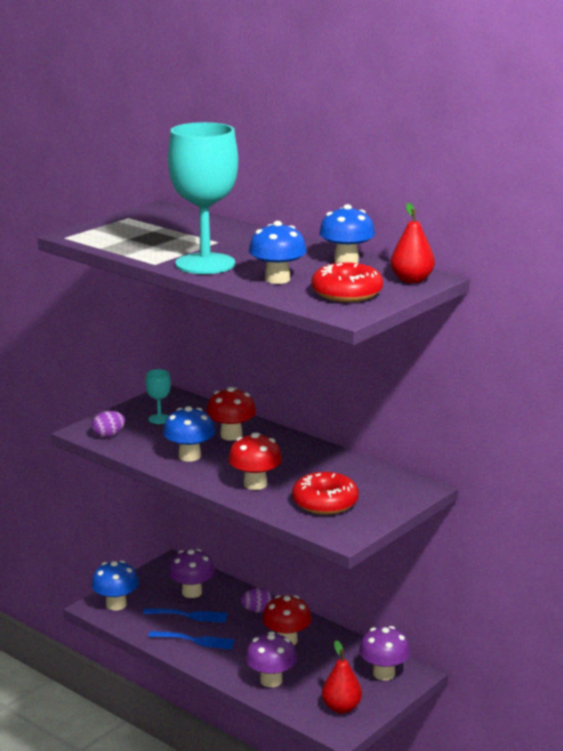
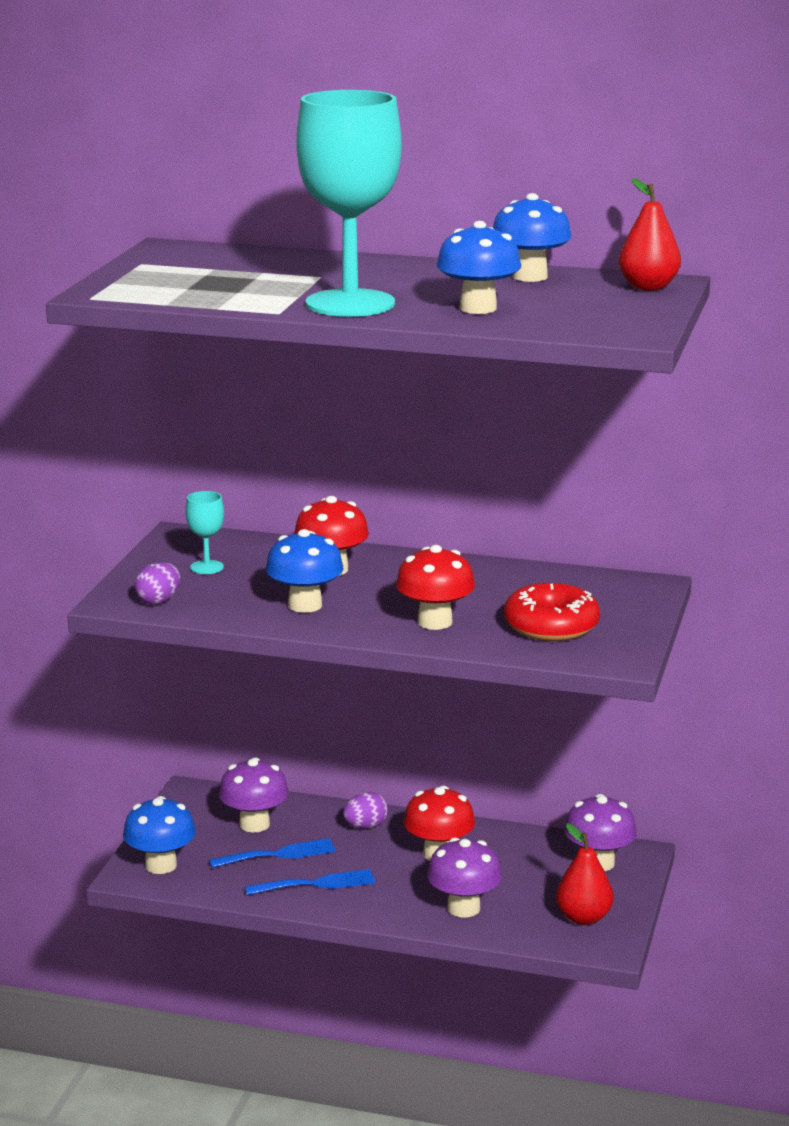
camera: 25 degrees left, 0 degrees up
red donut [311,262,383,302] -> none

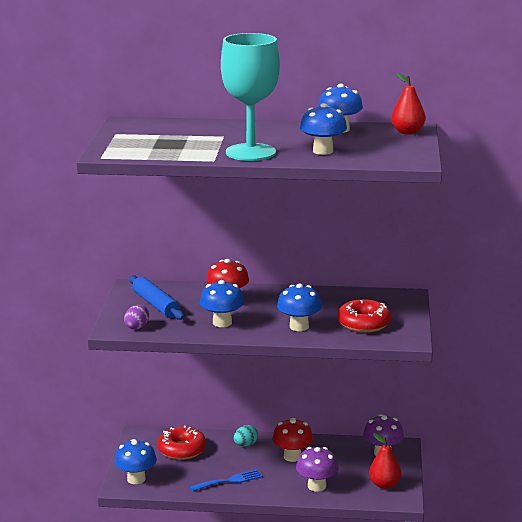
camera: 10 degrees left, 0 degrees up
turquoise goblet [186,491,224,574] -> blue rolling pin [129,275,184,320]
blue fork [209,838,336,868] -> none
purple mushroom [219,757,289,832] -> red donut [157,425,206,460]
purple egg [343,792,388,828] -> turquoise egg [234,425,258,446]
red mushroom [396,545,475,630] -> blue mushroom [277,284,322,331]

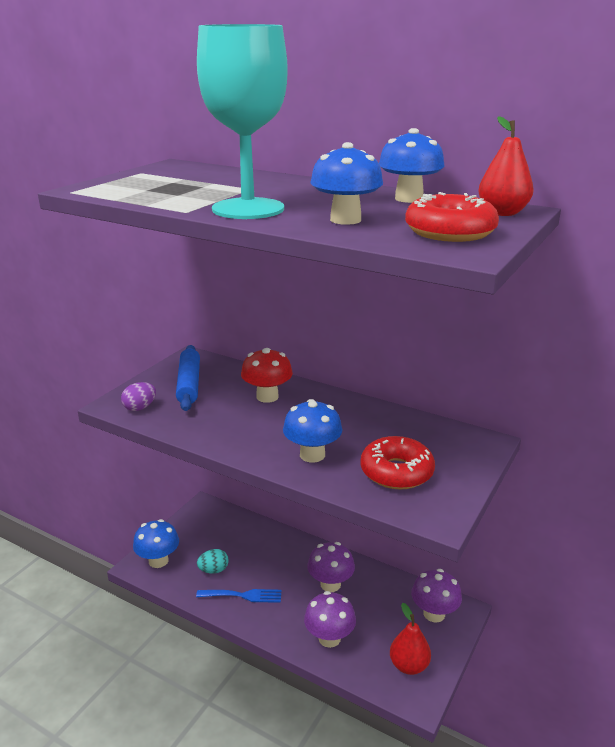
camera: 25 degrees right, 5 degrees up
red donut [157,425,206,460] -> red donut moved to [405,192,499,242]
blue mushroom [200,280,244,327] -> none
turquoise egg [234,425,258,446] -> turquoise egg moved to [197,549,229,574]
red mushroom [272,418,313,462] -> purple mushroom [307,542,355,592]

